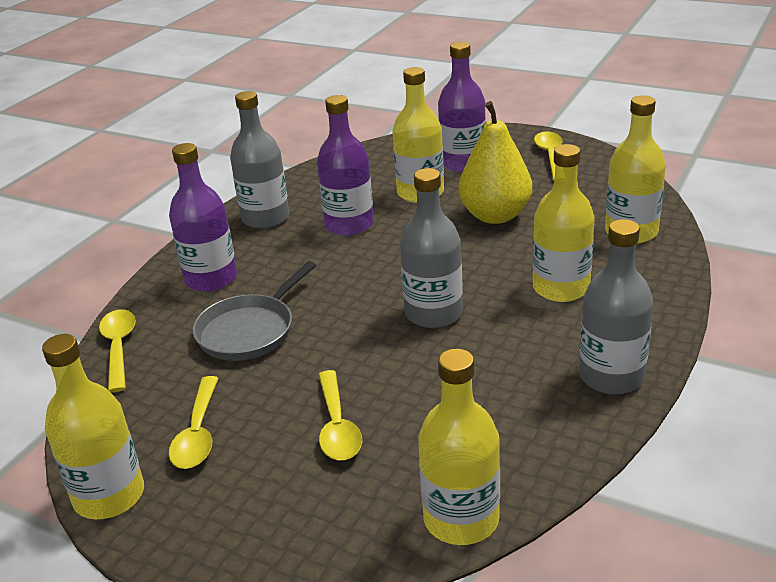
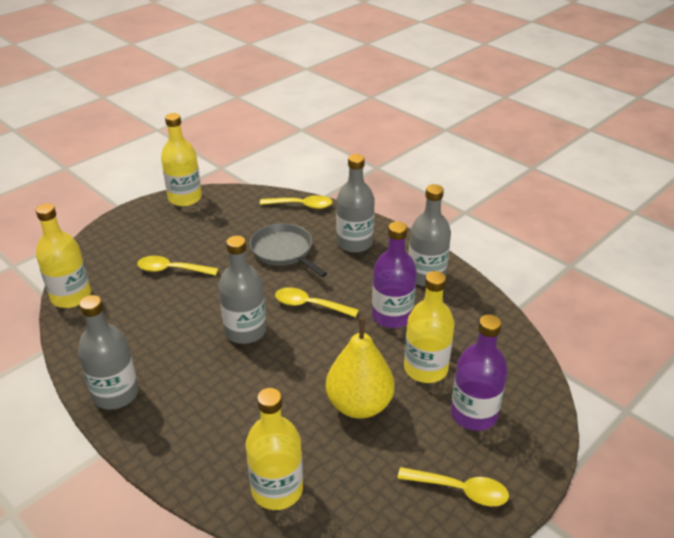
camera: 105 degrees right, 5 degrees up
purple bottle [169,143,237,292] -> grey bottle [336,154,375,253]
yellow spoon [169,376,218,469] -> yellow spoon moved to [275,287,359,317]
yellow bottle [533,144,595,302] -> none

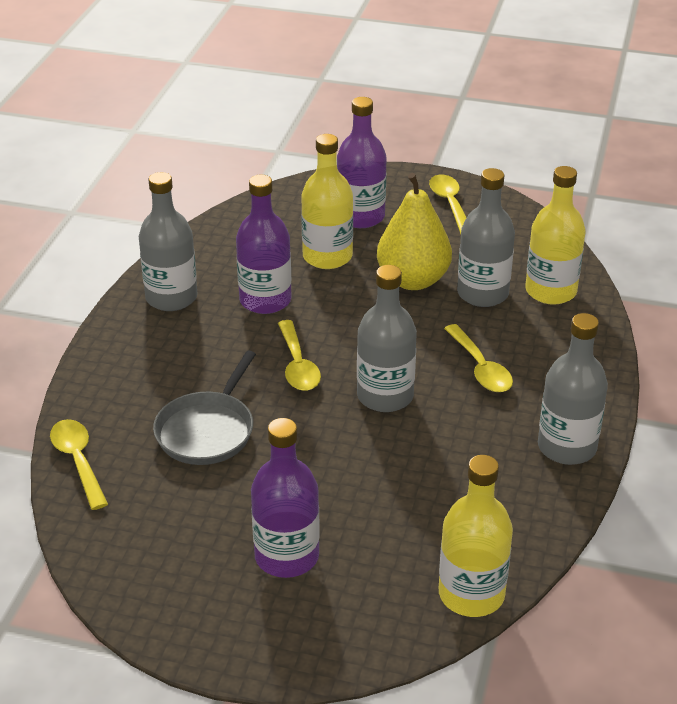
camera: 120 degrees left, 0 degrees up
yellow spoon [137,256,218,276] -> yellow spoon moved to [444,324,513,392]
yellow bottle [161,113,202,206] -> none
grey bottle [336,154,375,253] -> grey bottle moved to [457,168,515,307]
none -> purple bottle [251,418,320,578]

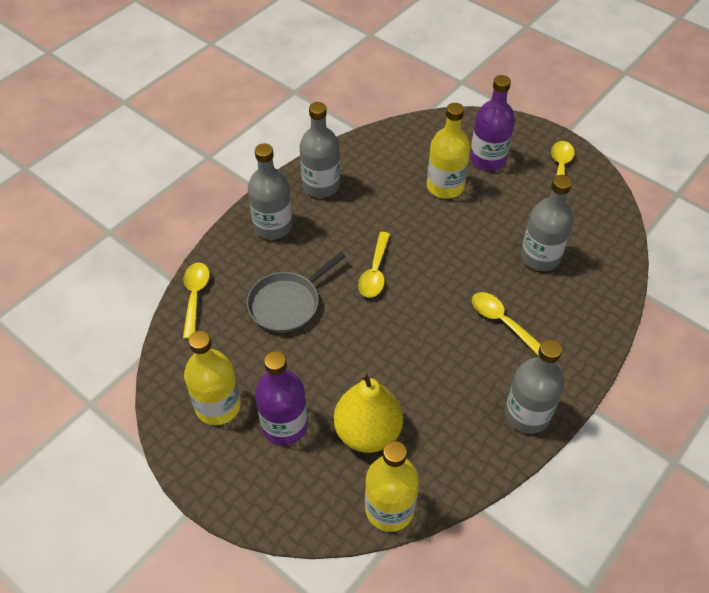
camera: 25 degrees right, 15 degrees up
purple bottle [236,175,291,314] -> none
grey bottle [357,265,417,412] -> grey bottle moved to [248,143,293,240]
yellow pear [377,173,452,290] -> yellow pear moved to [334,371,403,453]
yellow spoon [444,324,513,392] -> yellow spoon turned 135 degrees clockwise [472,292,541,356]
yellow bottle [525,166,585,305] -> yellow bottle moved to [184,331,241,425]

